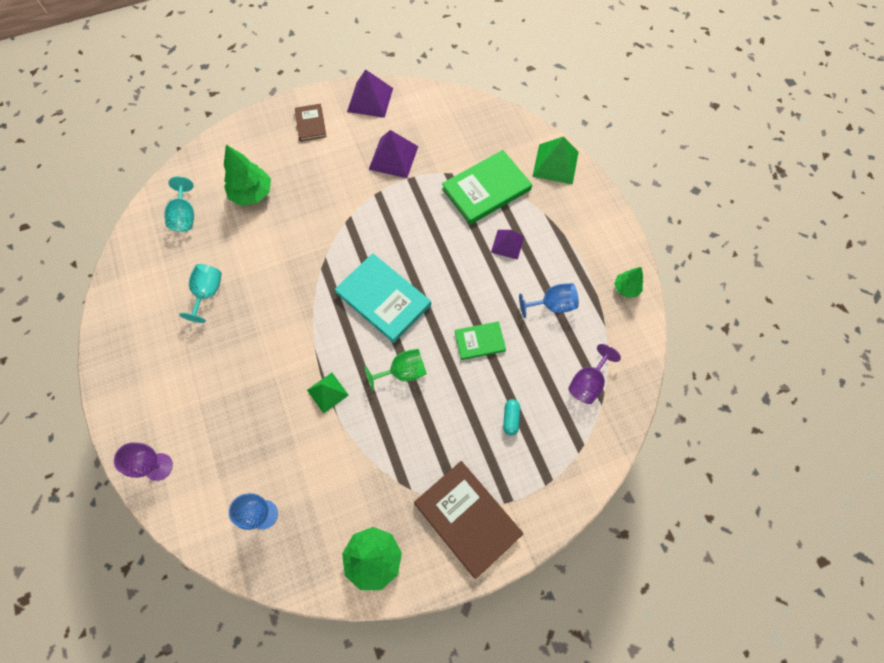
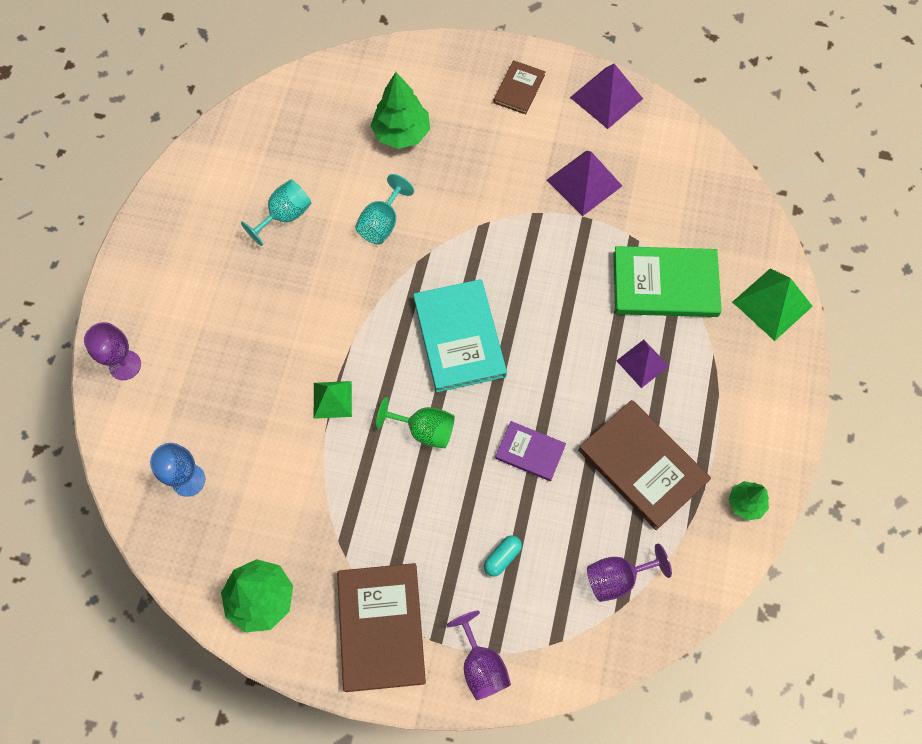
camera: 35 degrees right, 0 degrees up
turquoise goblet [164,176,194,232] -> turquoise goblet moved to [355,174,414,244]
green book [455,321,506,360] -> purple book [495,421,566,481]
blue goblet [519,283,579,318] -> brown book [578,400,711,530]
none -> purple goblet [447,611,511,700]

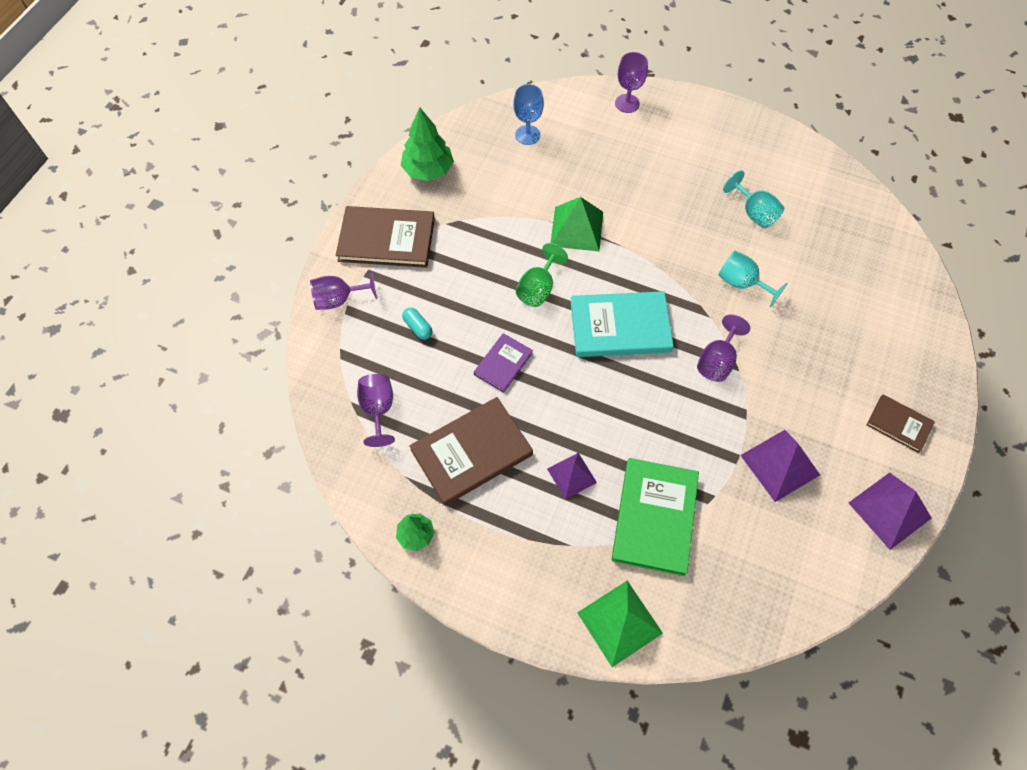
camera: 100 degrees right, 5 degrees down
green pyramid [314,381,352,419] -> green pyramid [551,197,603,251], size x1.55
green tree [371,72,430,149] -> none
none -> purple goblet [697,314,750,382]

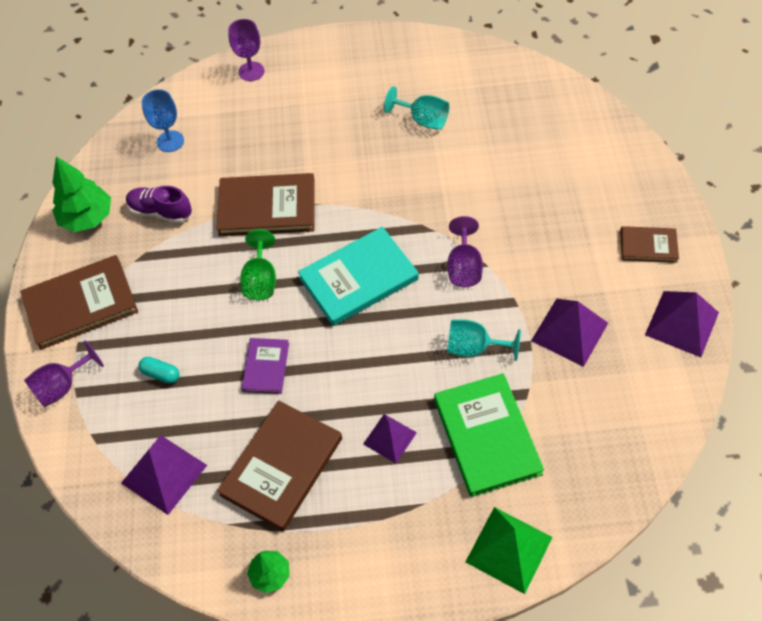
camera: 25 degrees left, 5 degrees down
purple goblet [357,374,395,447] -> purple pyramid [121,435,207,515]
green pyramid [551,197,603,251] -> brown book [216,173,315,236]
turquoise goblet [718,251,787,307] -> turquoise goblet moved to [447,319,521,361]
none -> purple shoe [126,186,192,223]

